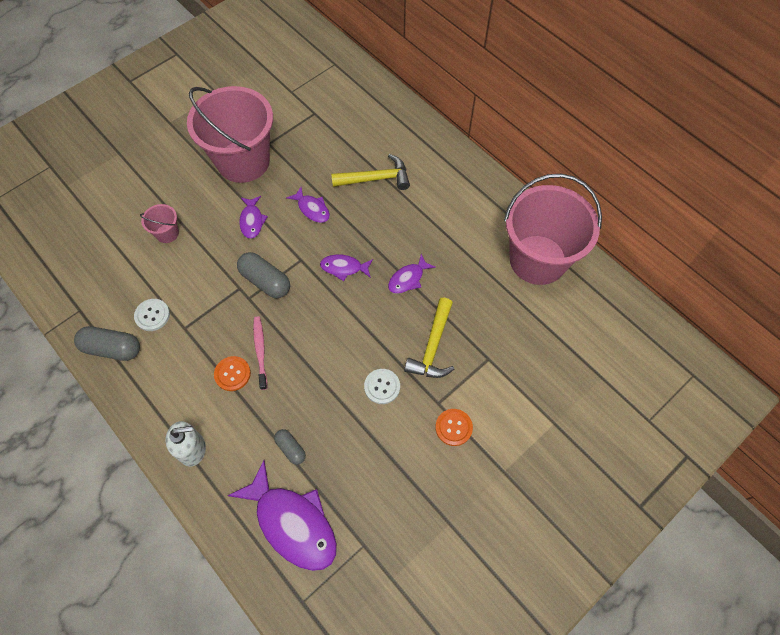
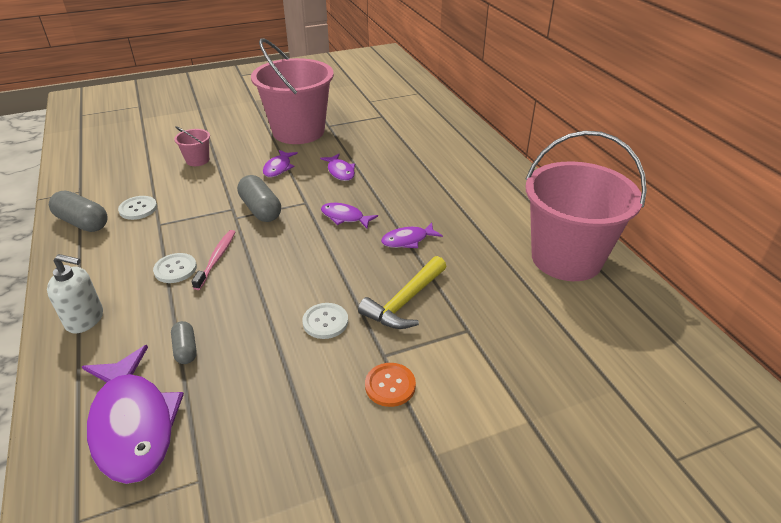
camera: 20 degrees right, 25 degrees down
orange button [214,356,251,391] -> white button [153,253,197,283]
yellow hammer [331,154,410,190] -> none

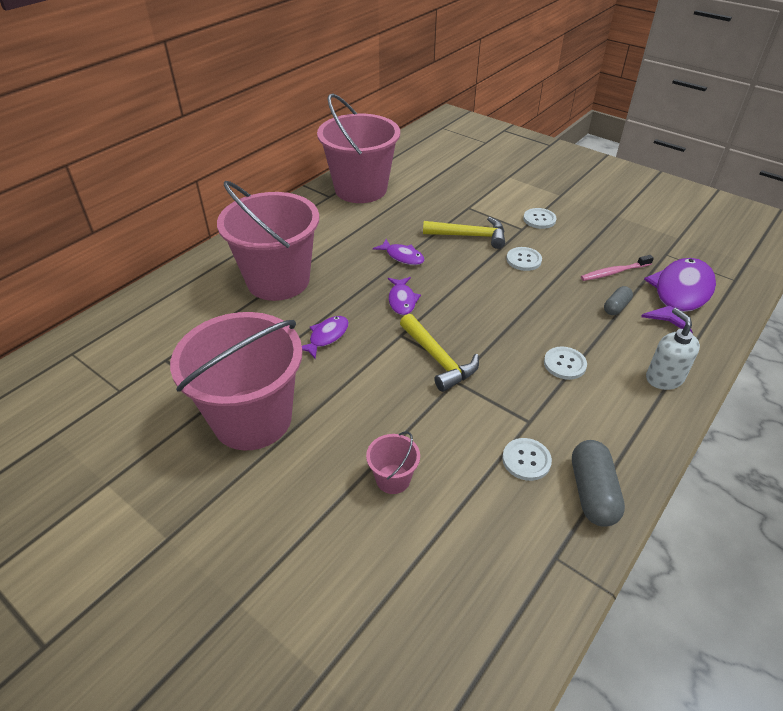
camera: 120 degrees left, 5 degrees up
pink toothbrush [191,230,235,290] -> pink toothbrush moved to [581,255,654,281]
grey capsule [237,175,281,222] -> yellow hammer [400,314,479,392]
purple fish [263,150,298,177] -> none
orange button [365,363,416,407] -> white button [523,208,557,229]
none -> pink bucket [217,181,319,301]

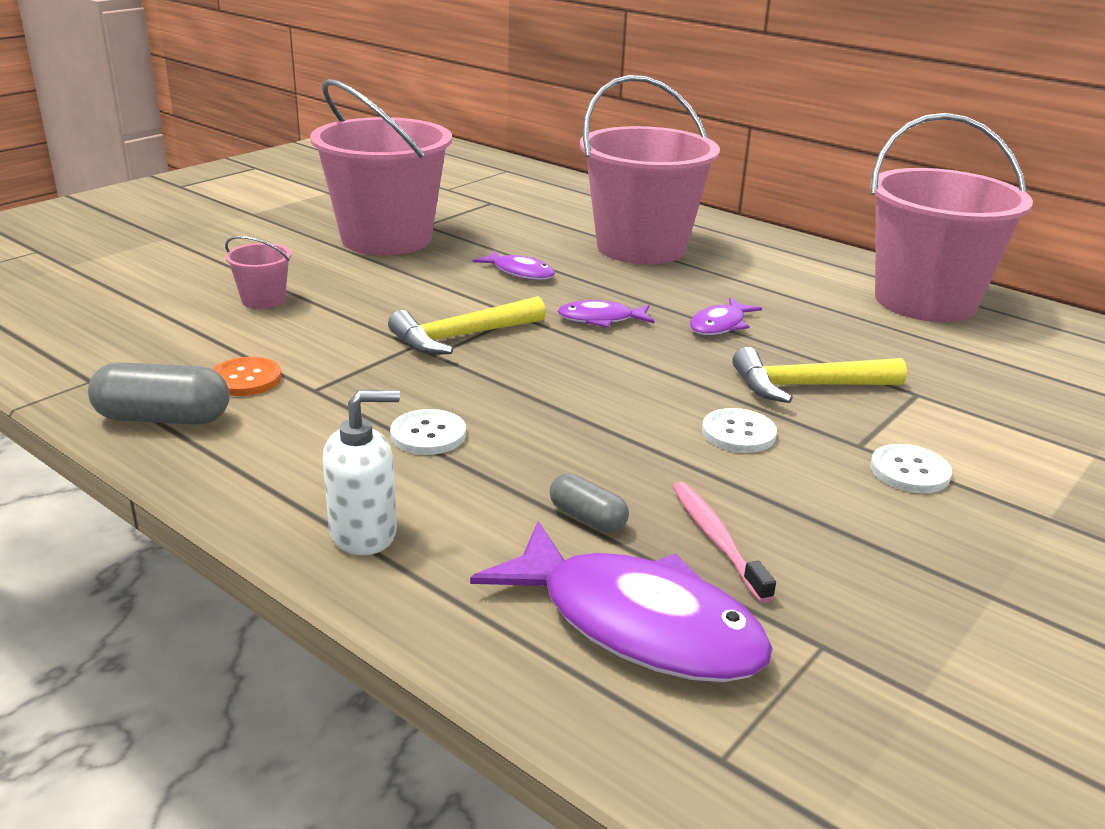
camera: 90 degrees right, 15 degrees down
yellow hammer [423,217,505,249] -> yellow hammer turned 75 degrees clockwise [732,347,907,403]
white button [502,438,552,481] -> orange button [212,357,282,396]

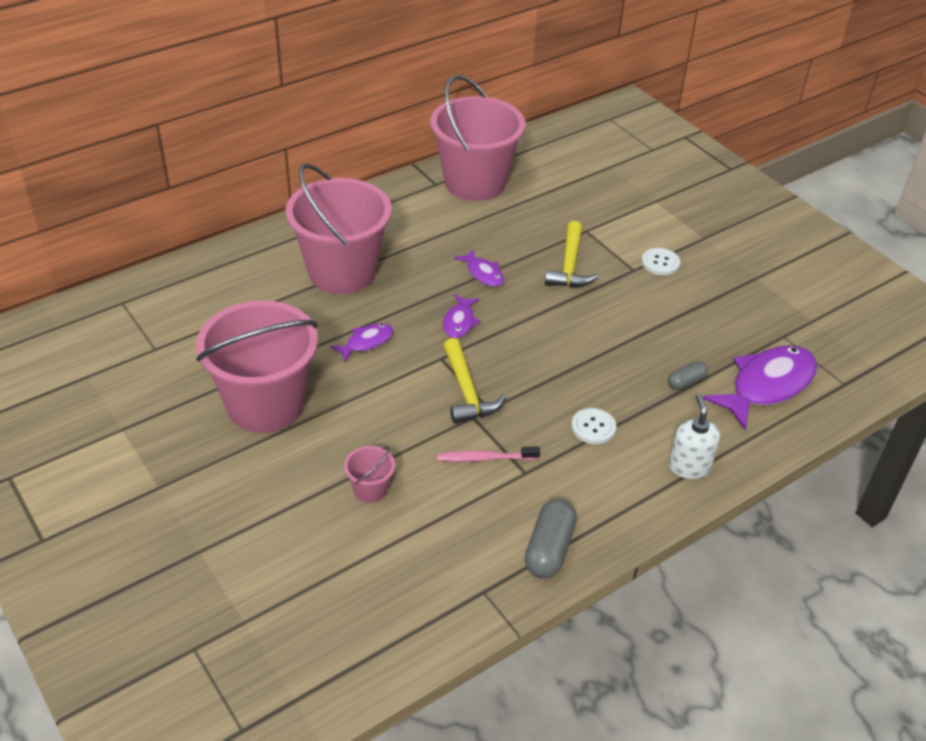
camera: 75 degrees left, 15 degrees up
orange button [212,357,282,396] -> none
pink toothbrush [673,482,776,603] -> pink toothbrush moved to [437,446,540,462]
white button [702,408,777,453] -> none

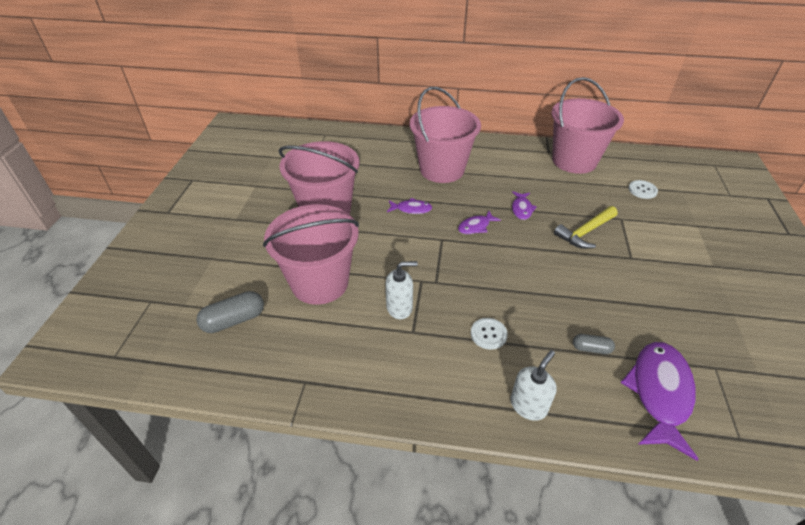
camera: 45 degrees right, 0 degrees up
pink bucket [344,446,395,503] -> pink bucket [263,204,359,305], size x2.46
pink toothbrush [437,446,540,462] -> white soap dispenser [386,261,418,319]
yellow hammer [443,338,506,424] -> none
grey capsule [524,499,577,579] -> grey capsule moved to [196,291,264,333]
white button [642,248,680,275] -> white button moved to [628,180,658,199]
purple fish [703,345,817,430] -> purple fish turned 75 degrees counterclockwise [620,342,699,461]

